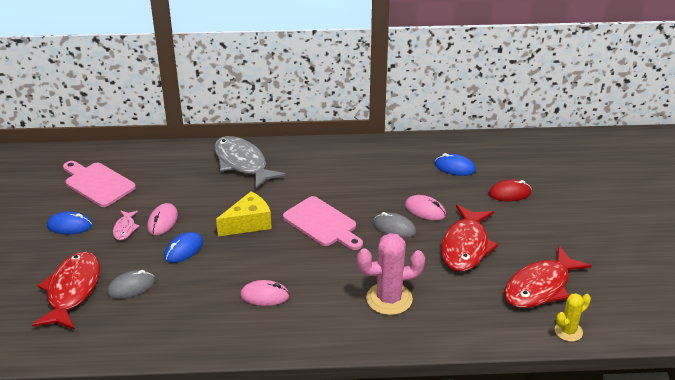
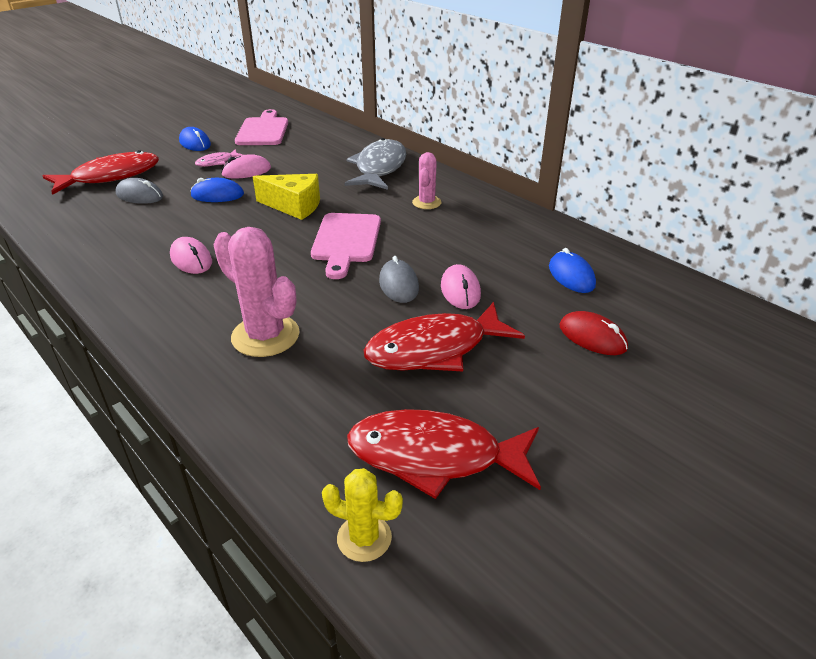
camera: 50 degrees right, 0 degrees up
none -> pink cactus [412,152,442,209]

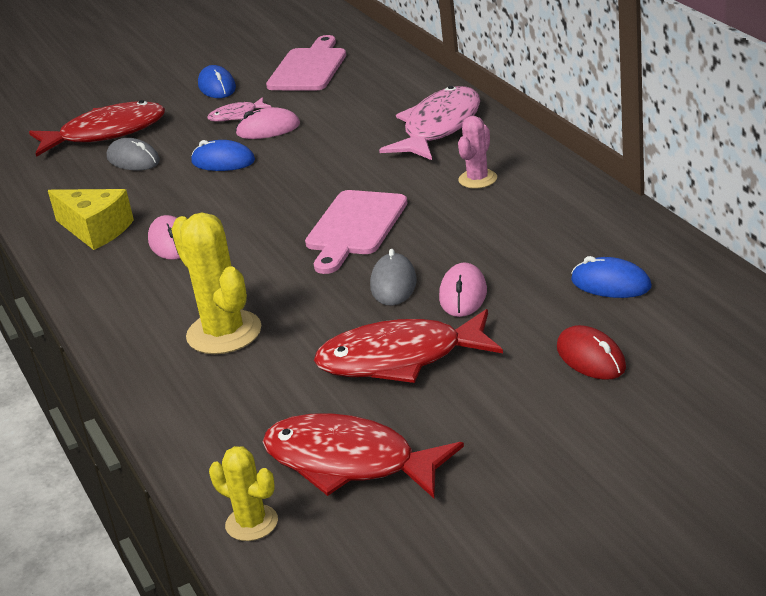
camera: 20 degrees right, 5 degrees down
pink cactus [213,227,300,357] -> yellow cactus [171,213,261,354]
yellow cheese [253,174,320,220] -> yellow cheese moved to [48,189,134,250]
grey fish [345,138,406,190] -> pink fish [379,86,480,160]
blue mouse [549,248,596,293] -> blue mouse turned 60 degrees counterclockwise [571,256,652,298]

